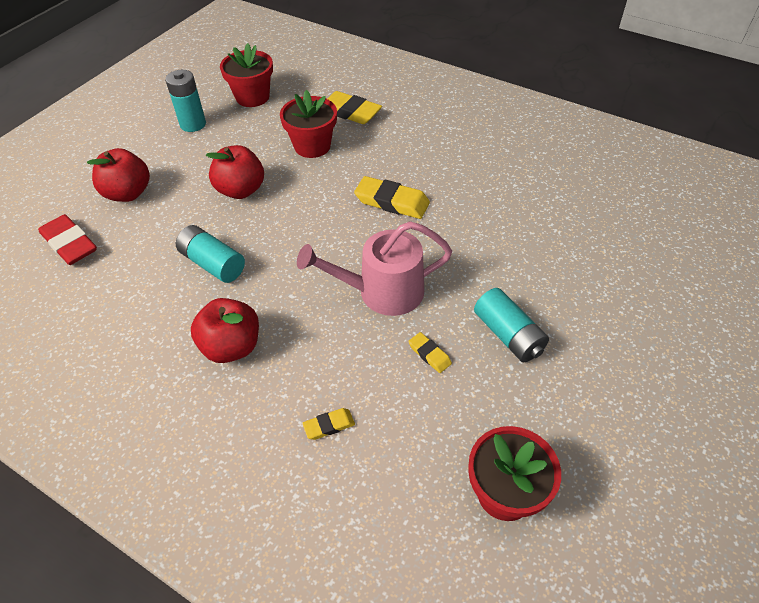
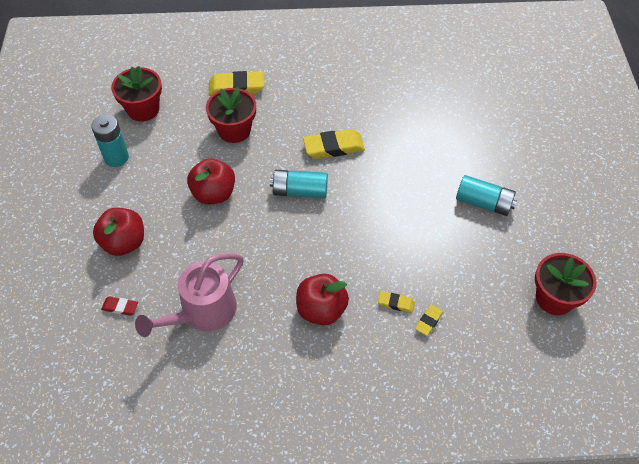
camera: 35 degrees left, 5 degrees up
red eraser [38,214,97,265] -> red eraser [101,296,138,316], size x0.52
turquoise battery [176,225,245,283] -> turquoise battery moved to [270,170,328,198]
pink watering can [297,221,452,316] -> pink watering can moved to [135,253,244,337]
yellow eraser [408,332,452,373] -> yellow eraser moved to [378,291,415,313]

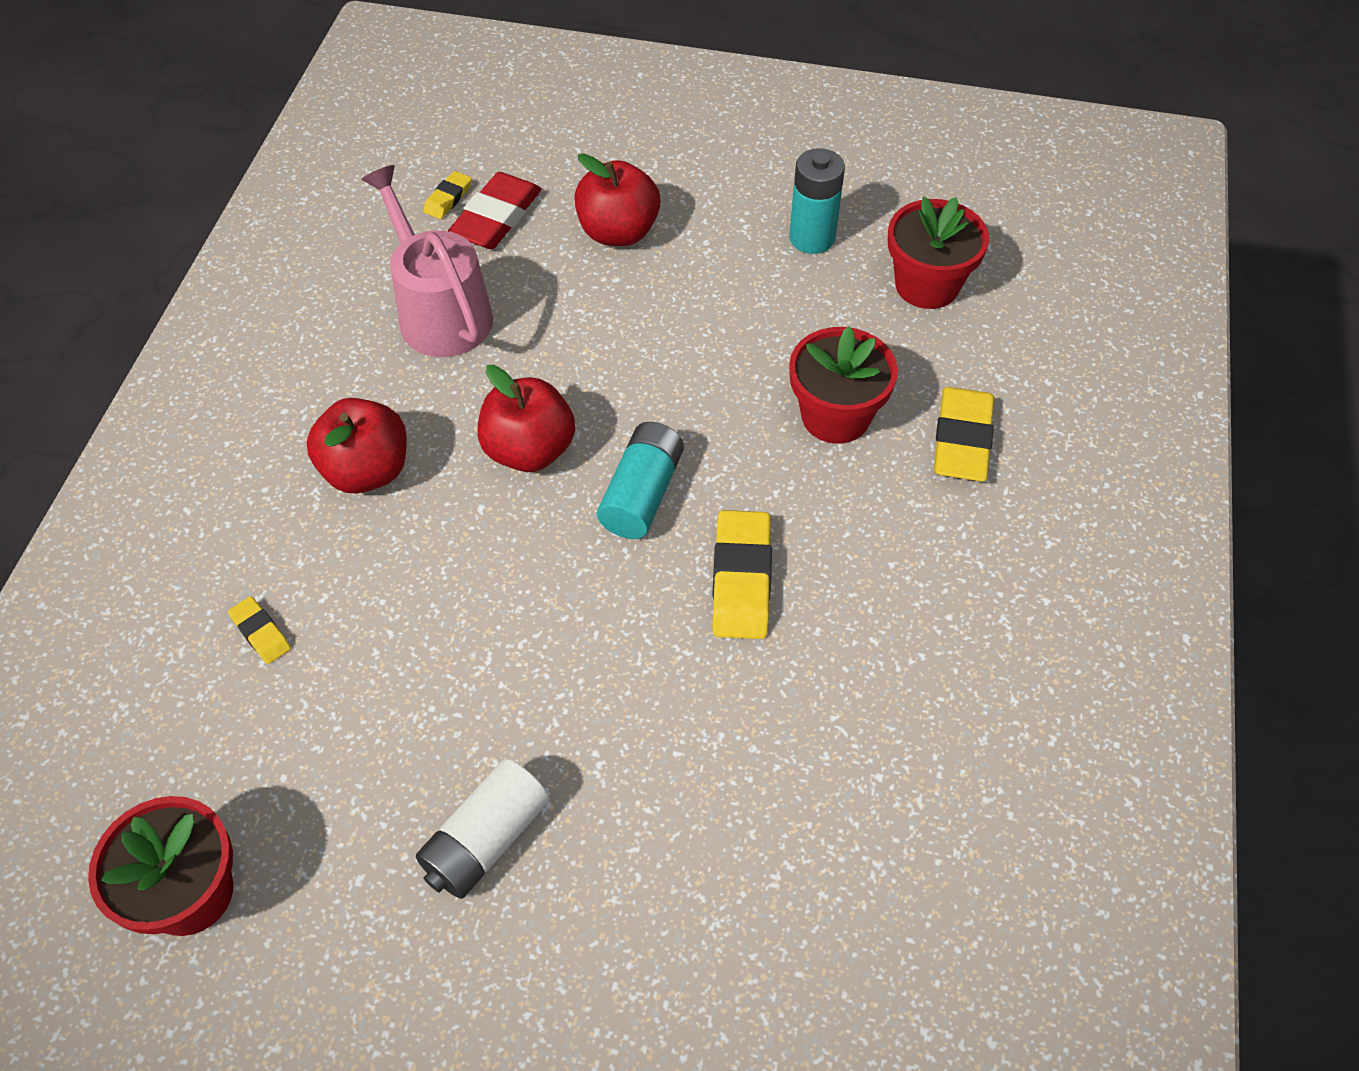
camera: 105 degrees right, 0 degrees up
red eraser [101,296,138,316] -> red eraser [448,172,541,249], size x1.92
red apple [187,158,235,205] -> red apple moved to [477,365,575,472]
yellow eraser [378,291,415,313] -> yellow eraser moved to [423,171,472,219]
turquoise battery [456,175,517,216] -> white battery [416,759,549,899]

